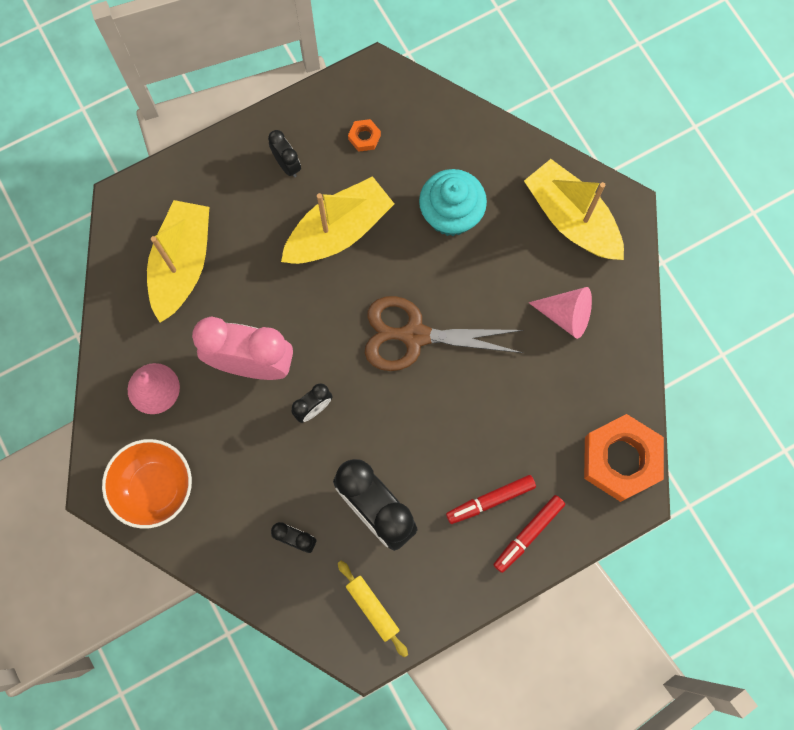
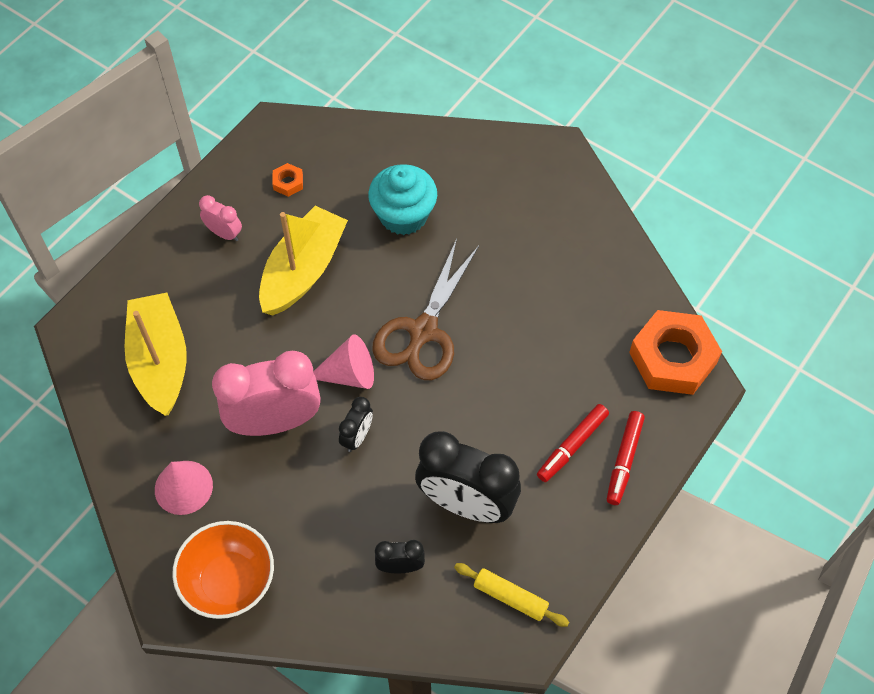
camera: 25 degrees left, 15 degrees down
black clock [268,130,301,177] -> pink clock [199,195,242,241]
brown scissors [365,296,524,371] -> brown scissors turned 45 degrees counterclockwise [372,239,479,380]
yellow boat [524,159,624,260] -> none
pink cone [529,287,592,339] -> pink cone moved to [313,335,374,389]

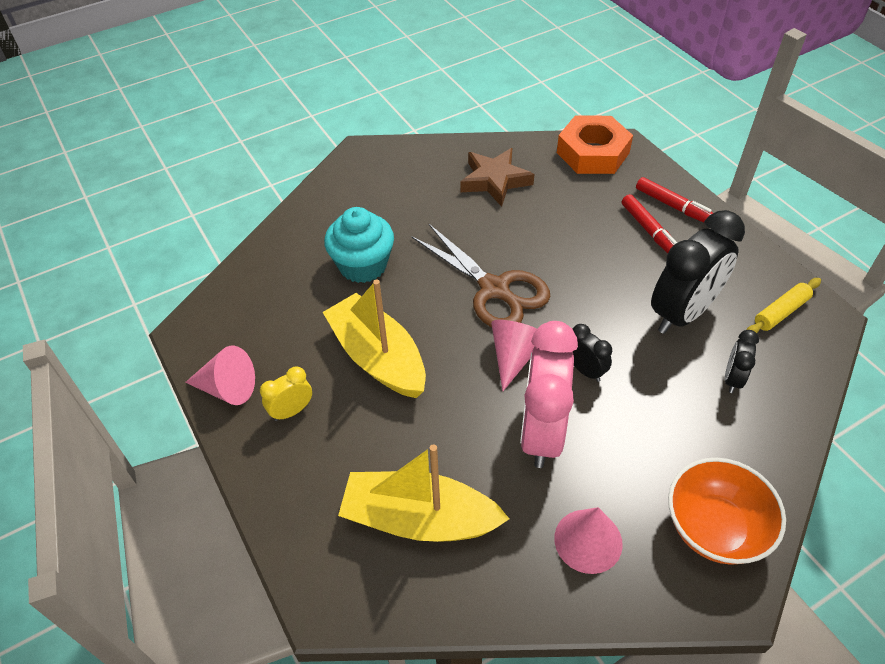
camera: 65 degrees left, 10 degrees down
pink clock [199,195,242,241] -> yellow clock [260,366,312,421]
orange nut [272,163,303,197] -> none
none -> pink cone [185,346,255,405]
none -> brown star [460,148,534,207]

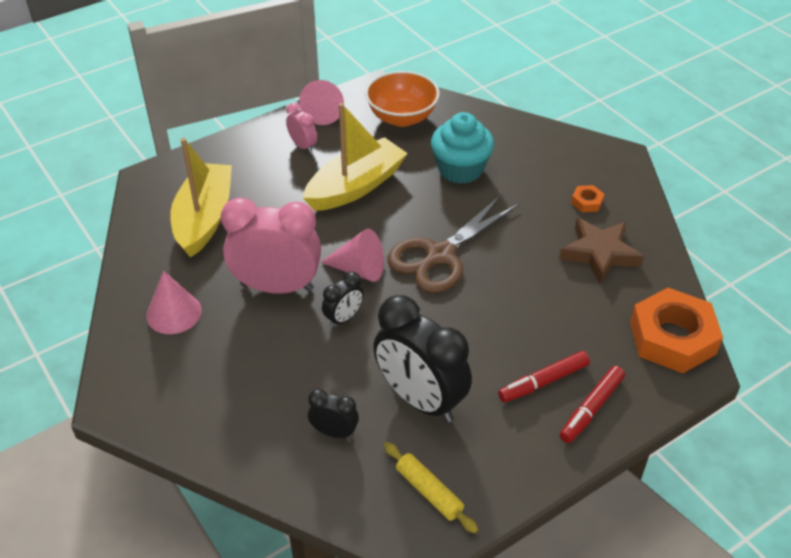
camera: 85 degrees right, 5 degrees down
yellow clock [260,366,312,421] -> pink clock [286,103,317,153]
orange bowl [668,458,786,565] -> orange bowl moved to [365,71,440,127]
none -> orange nut [571,185,605,212]

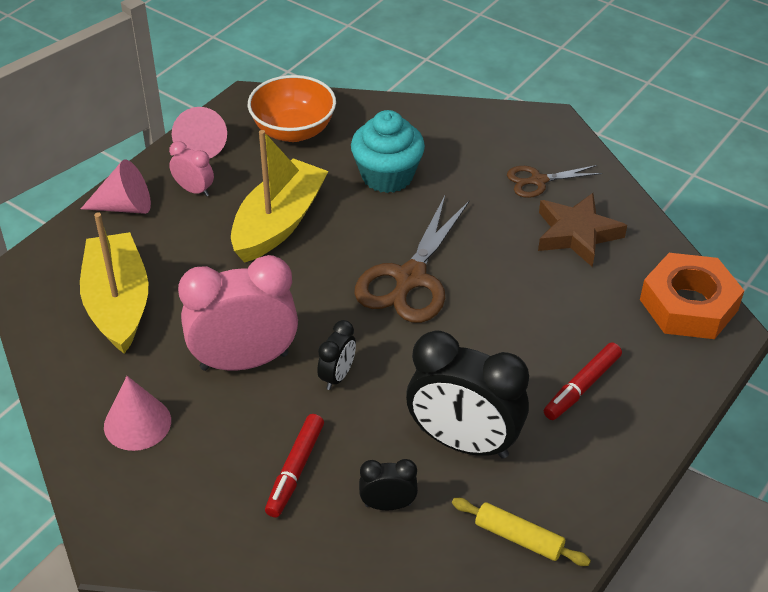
camera: 20 degrees left, 0 degrees up
pink cone [320,229,384,282] -> pink cone moved to [81,159,151,214]
red marker [560,366,625,443] -> red marker moved to [265,414,324,518]
orange nut [571,185,605,212] -> brown scissors [507,165,602,198]

